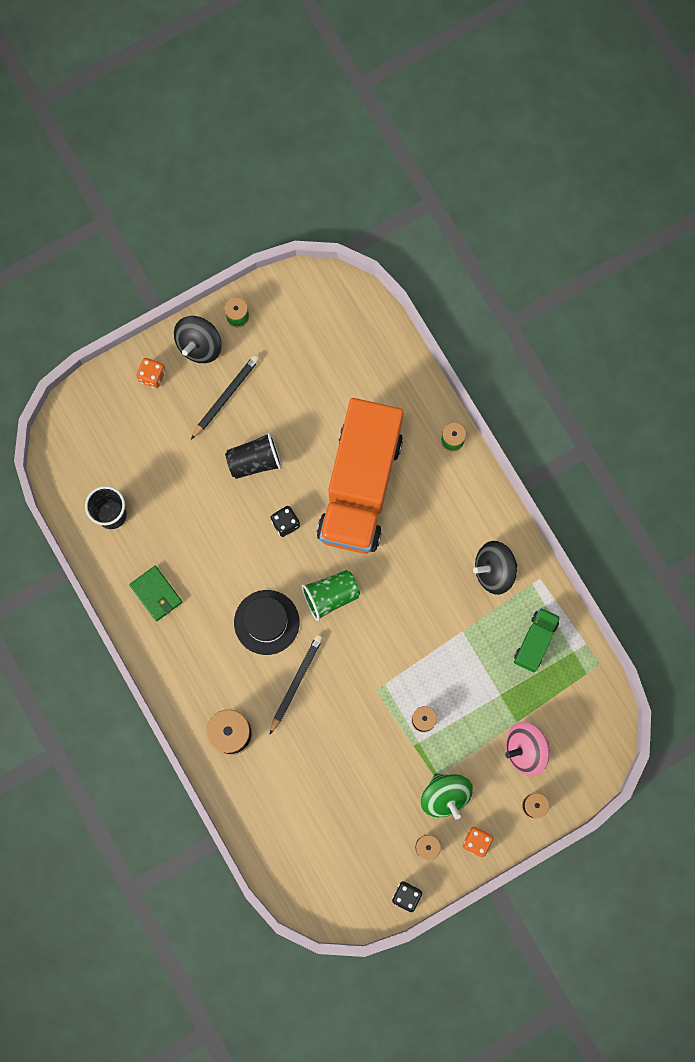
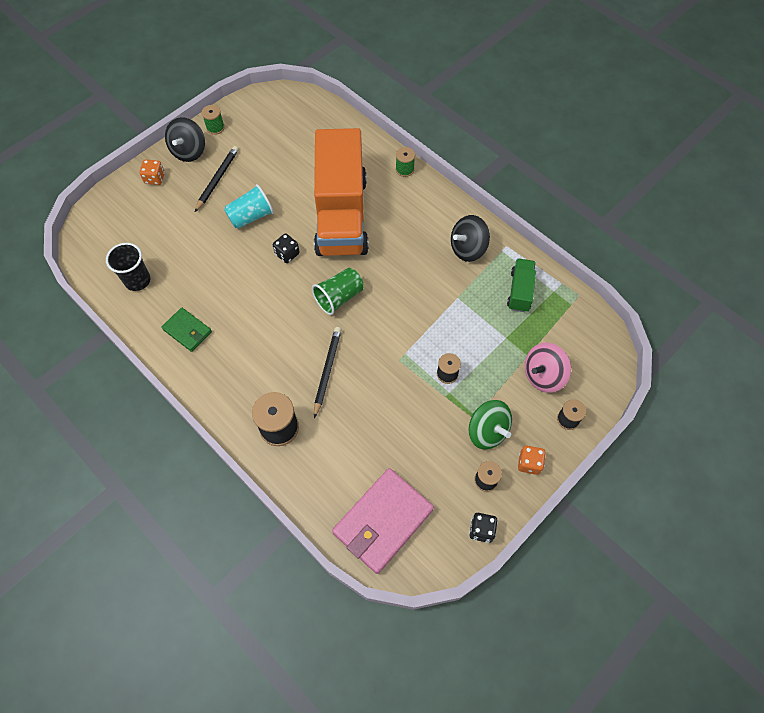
camera: 15 degrees left, 15 degrees down
black cup [225,432,282,479] -> turquoise cup [224,184,274,229]
black hat [234,590,299,655] -> none
none -> pink wallet [332,468,434,574]

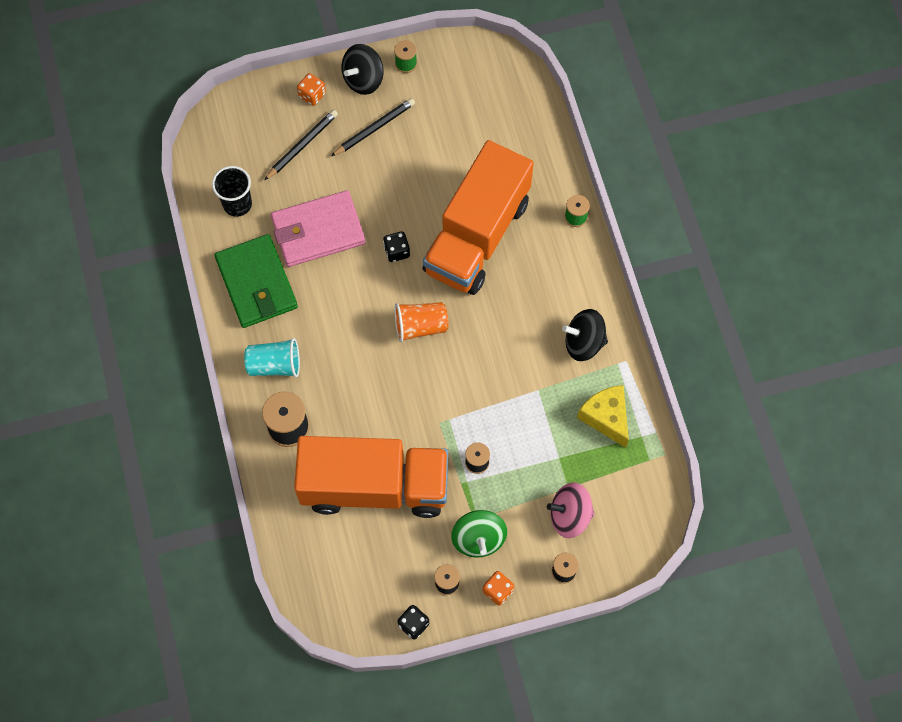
camera: 30 degrees right, 5 degrees up
green wallet [161,307,212,352] -> green wallet [214,234,298,328], size x1.84
turquoise cup [224,184,274,229] -> turquoise cup moved to [244,338,300,378]
green cup [312,268,364,315] -> orange cup [394,302,449,342]
black pencil [314,327,341,418] -> black pencil moved to [264,109,338,180]
pink wallet [332,468,434,574] -> pink wallet moved to [271,190,366,267]
green truck [507,258,536,312] -> yellow cheese [577,385,629,448]
none -> orange truck [294,436,448,518]

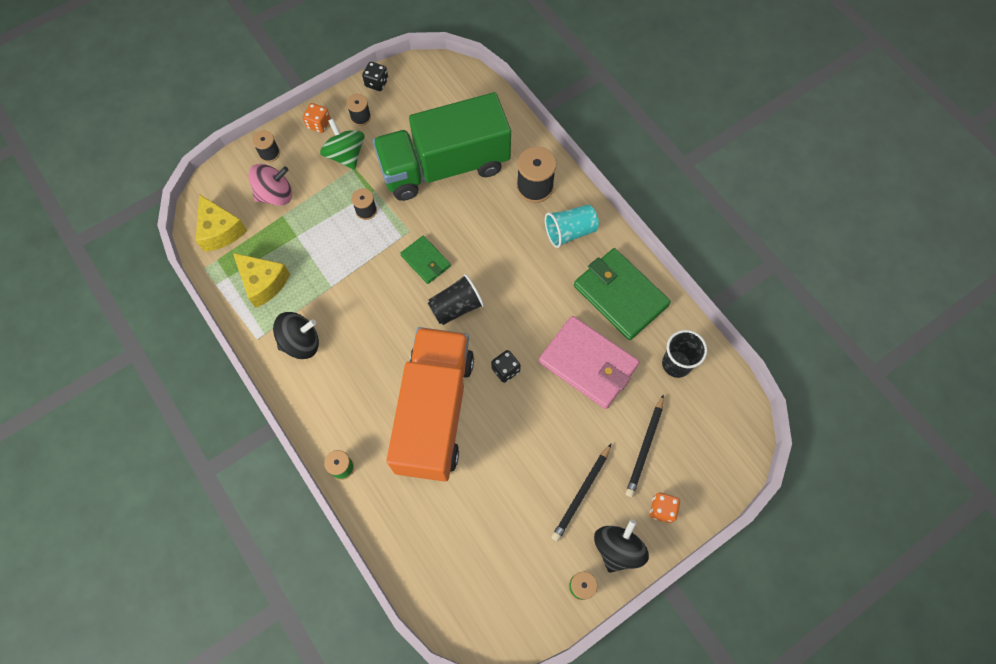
camera: 160 degrees right, 0 degrees up
pink wallet [271,190,366,267] -> pink wallet turned 75 degrees clockwise [539,316,640,409]
orange truck [294,436,448,518] -> green truck [373,92,511,201]
orange cup [394,302,449,342] -> black cup [428,274,484,325]
none -> yellow cheese [196,194,247,252]
none -> green wallet [400,236,451,284]

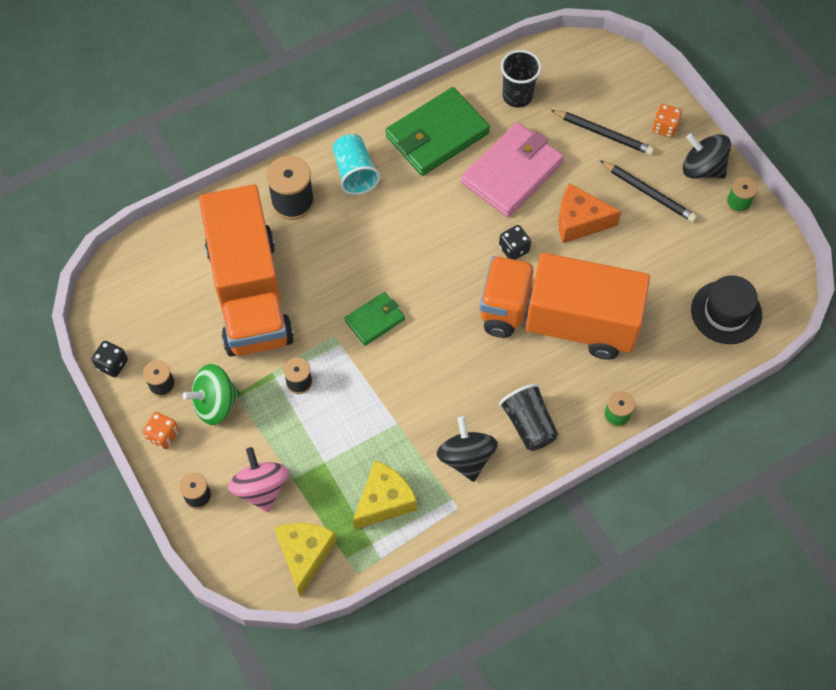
camera: 85 degrees left, 5 degrees down
yellow cheese [196,194,247,252] -> yellow cheese turned 60 degrees counterclockwise [274,523,337,597]
green truck [373,92,511,201] -> orange truck [199,184,294,357]
black cup [428,274,484,325] -> black cup moved to [499,384,558,451]
none -> orange cheese [558,183,621,243]
none -> black hat [691,275,762,344]

